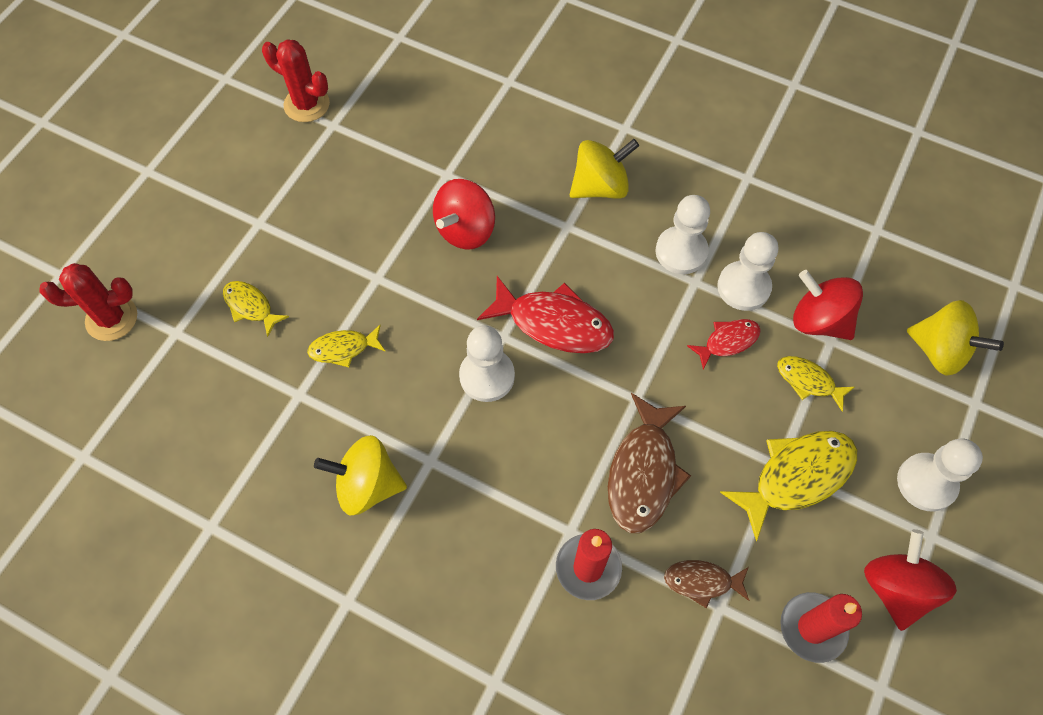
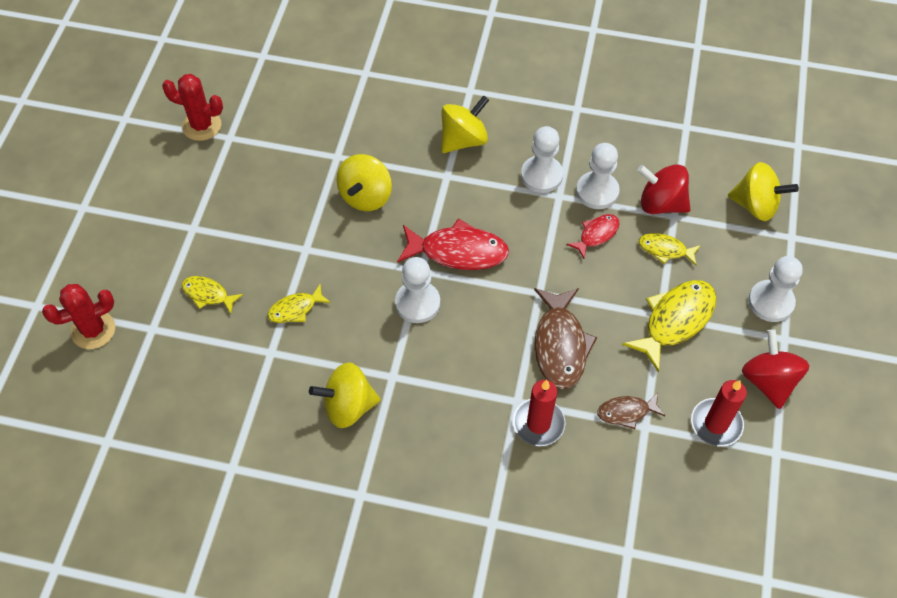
camera: 15 degrees left, 5 degrees down
red spinning top [433,179,495,249] -> yellow spinning top [337,154,392,211]

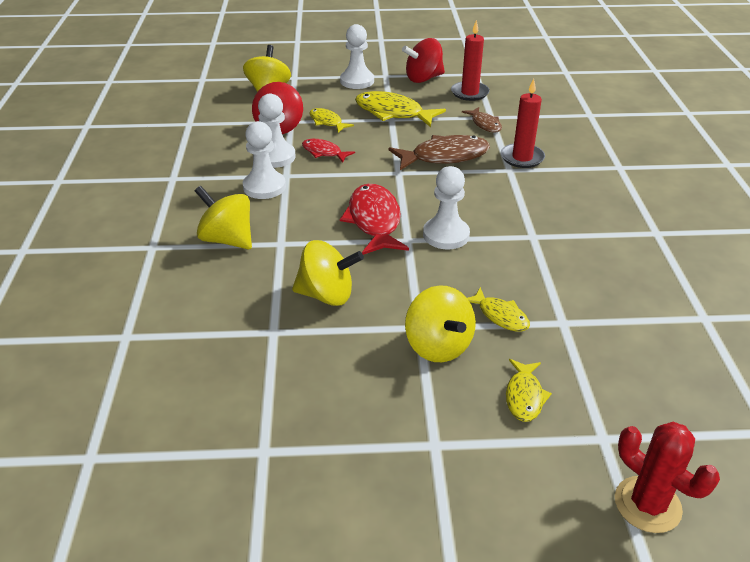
camera: 105 degrees left, 20 degrees down
red cactus [162,74,223,141] -> none
yellow spinning top [309,362,381,428] -> yellow spinning top moved to [405,285,476,362]
yellow fish [639,233,701,265] -> yellow fish turned 135 degrees clockwise [309,108,354,133]

